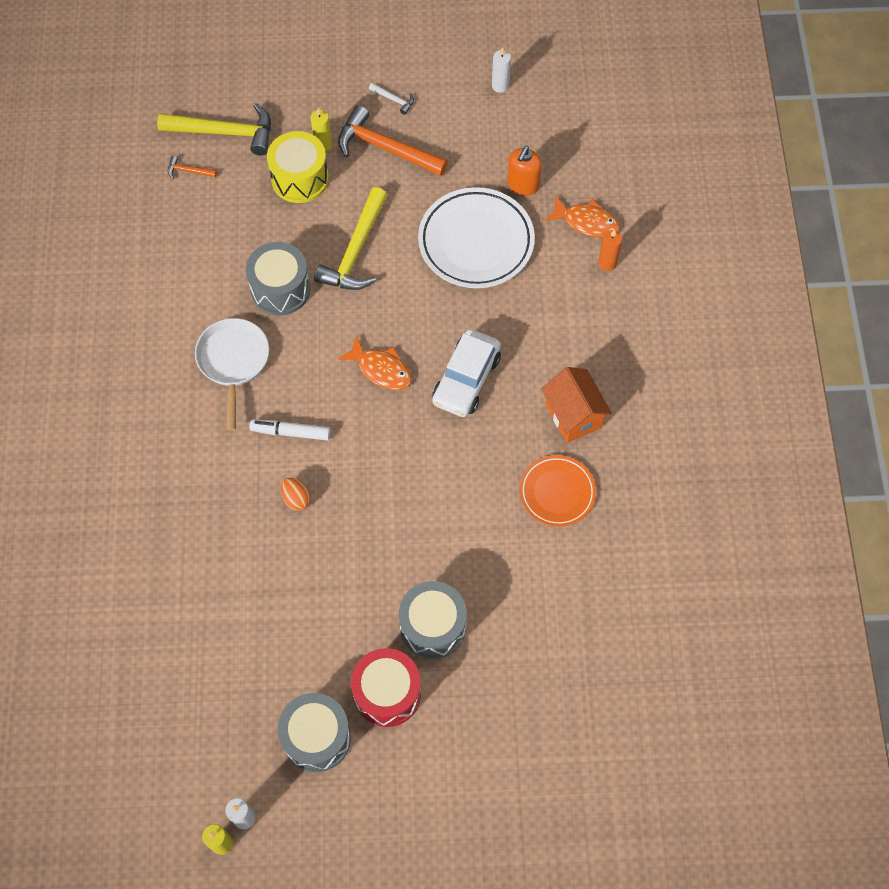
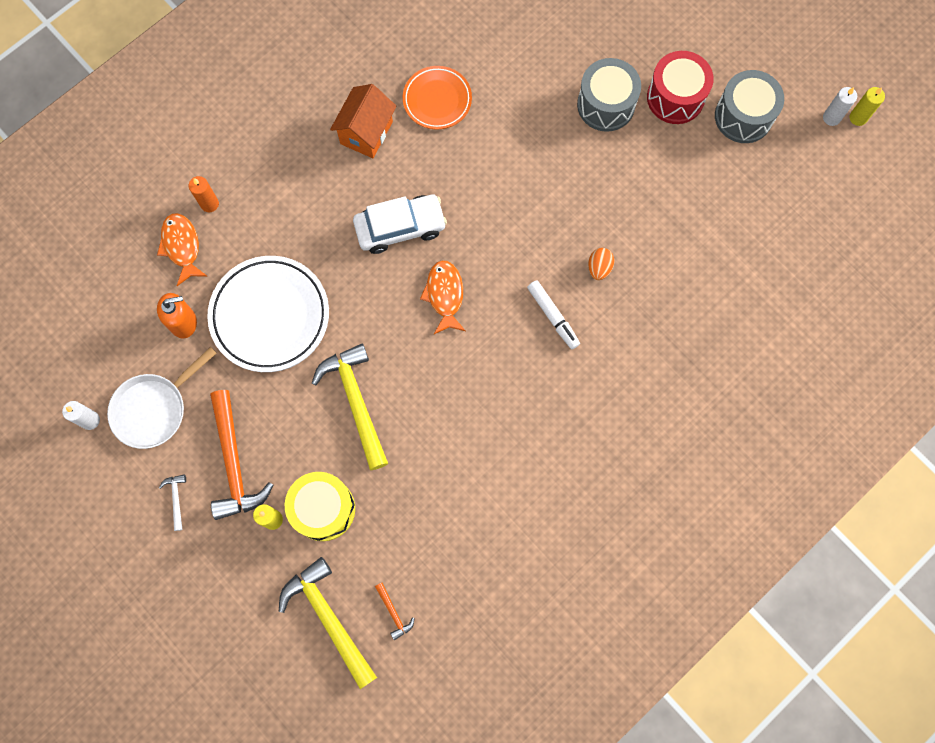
camera: 130 degrees left, 10 degrees up
white pan [195,318,269,431] -> white pan moved to [107,347,216,449]
grey drum [246,242,311,315] -> none
yellow hammer [314,187,387,290] -> yellow hammer turned 90 degrees counterclockwise [312,344,388,470]

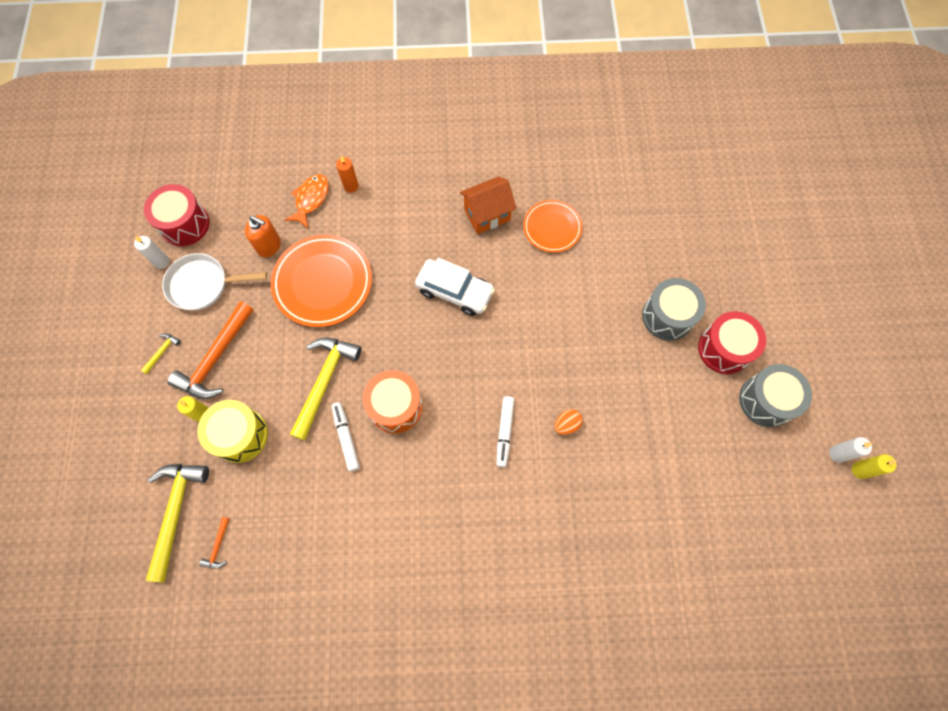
camera: 40 degrees right, 5 degrees down
white hammer [159,474,186,531] -> yellow hammer [141,333,181,374]
white plate [207,256,329,372] -> orange plate [271,235,372,327]
orange fish [420,260,466,334] -> none
none -> red drum [144,184,210,246]
none -> white marker [331,402,360,472]
none -> orange drum [363,370,423,433]

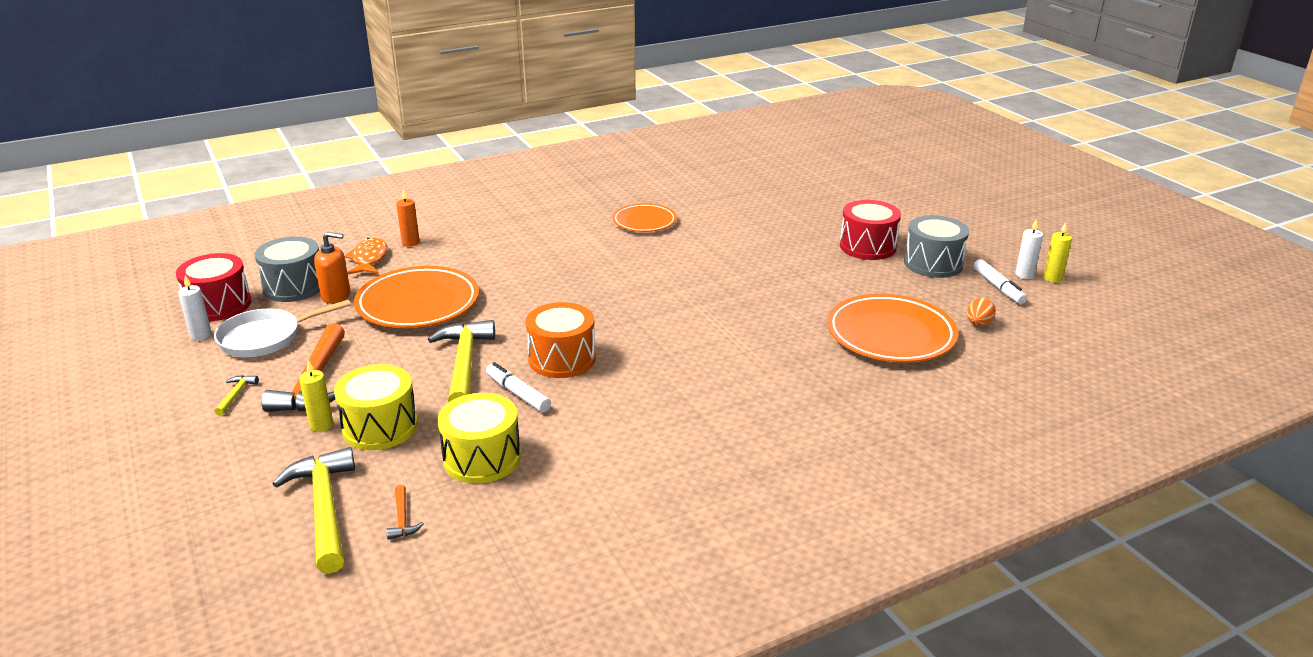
camera: 25 degrees left, 40 degrees down
white car [415,258,495,316] -> none
orange house [460,176,516,234] -> none
white marker [496,396,515,467] -> white marker moved to [973,259,1027,304]
orange egg [554,409,583,435] -> orange egg moved to [967,298,996,326]
grey drum [642,278,706,341] -> grey drum moved to [255,236,320,302]
none -> yellow drum [437,393,521,483]
none -> orange plate [827,294,958,363]

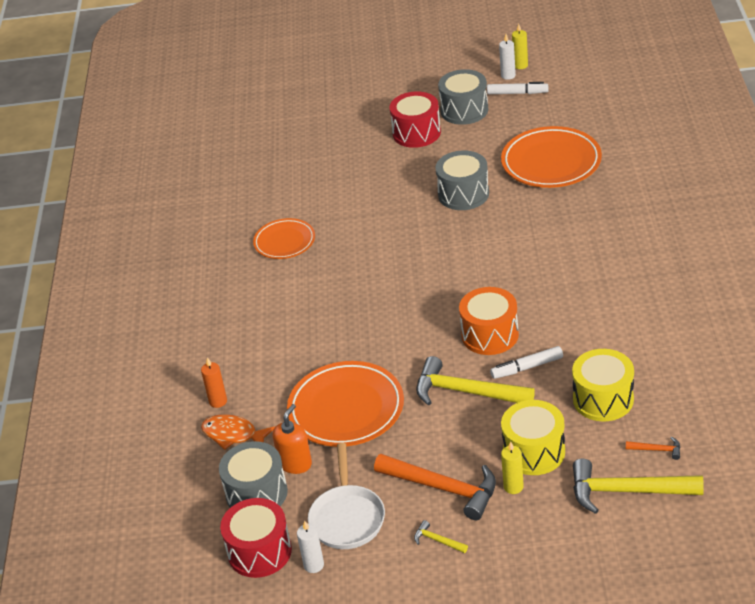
camera: 60 degrees left, 10 degrees up
orange egg [967,298,996,326] -> none
none -> grey drum [435,150,489,210]

